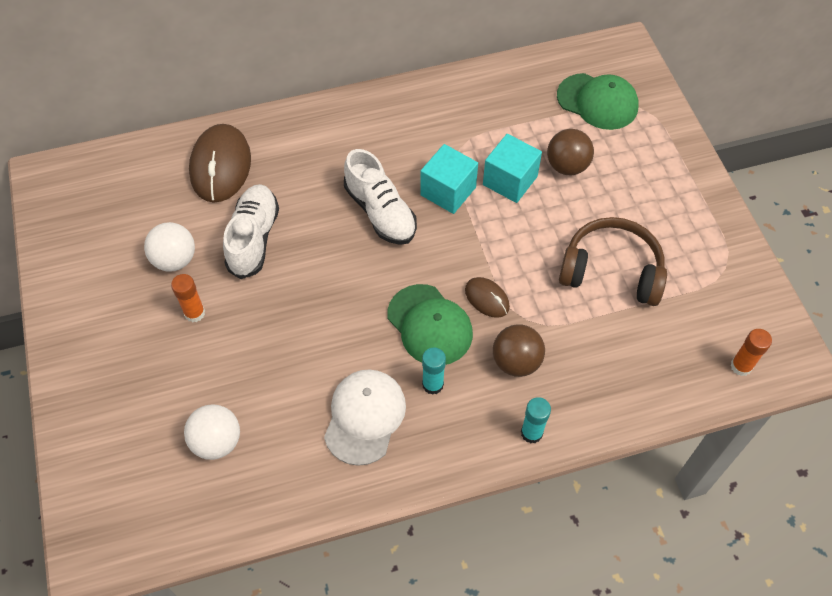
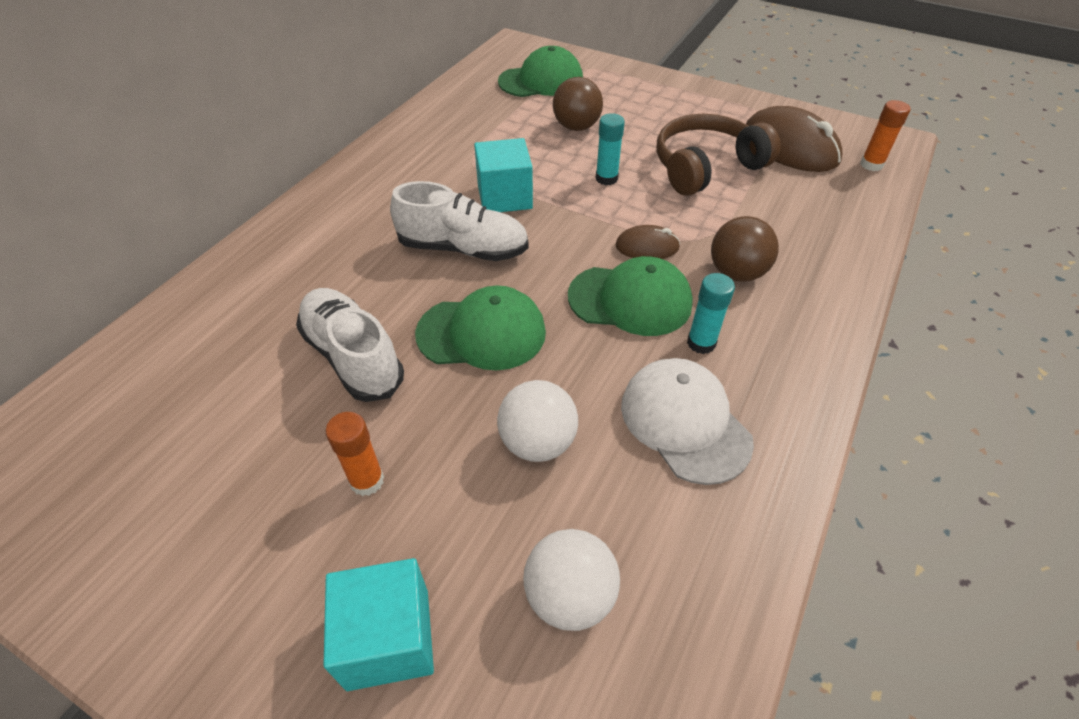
camera: 45 degrees left, 10 degrees down
white ball [144,222,195,272] -> white ball moved to [497,380,578,462]
brown mouse [189,124,251,203] -> brown mouse moved to [746,106,843,172]
turquoise cube [483,134,542,203] -> turquoise cube moved to [323,558,434,691]
turquoise glue stick [521,397,551,443] -> turquoise glue stick moved to [596,113,625,185]
none -> green cap [415,285,546,370]

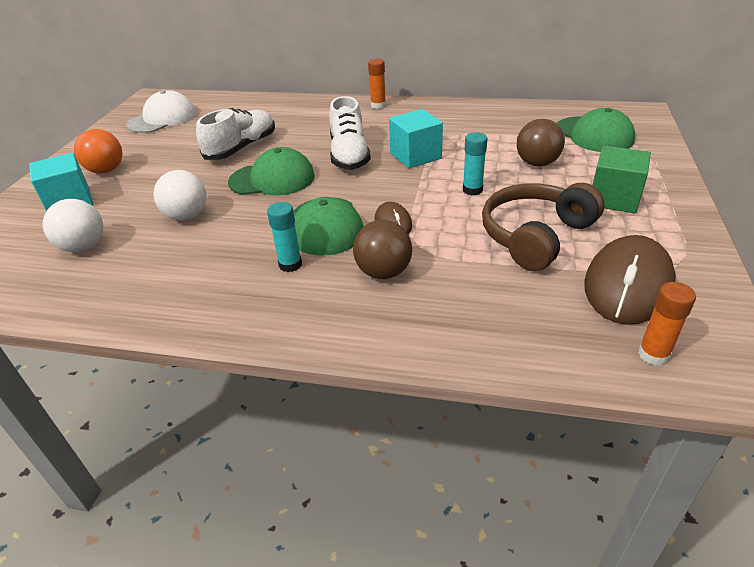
camera: 75 degrees right, 10 degrees down
orange glue stick [326,412,384,496] -> orange glue stick moved to [368,59,386,109]
green cap [415,285,546,370] -> green cap turned 75 degrees counterclockwise [228,147,315,195]
white cap [621,358,754,485] -> white cap moved to [126,90,196,133]
brown headphones [657,114,781,196] -> brown headphones turned 90 degrees counterclockwise [482,183,605,271]
none -> orange ball [74,129,122,174]
none -> green cube [593,146,651,213]

